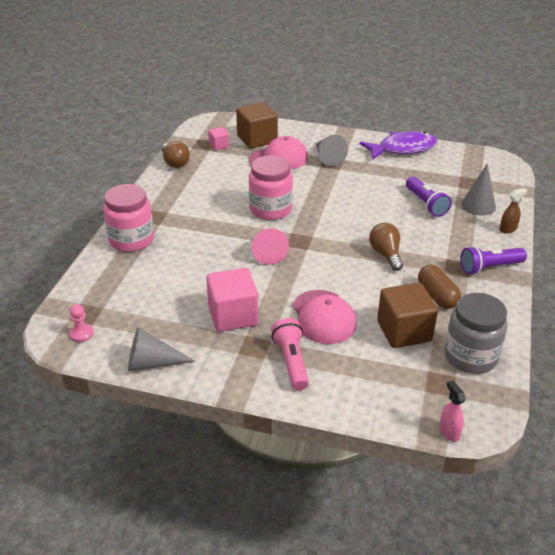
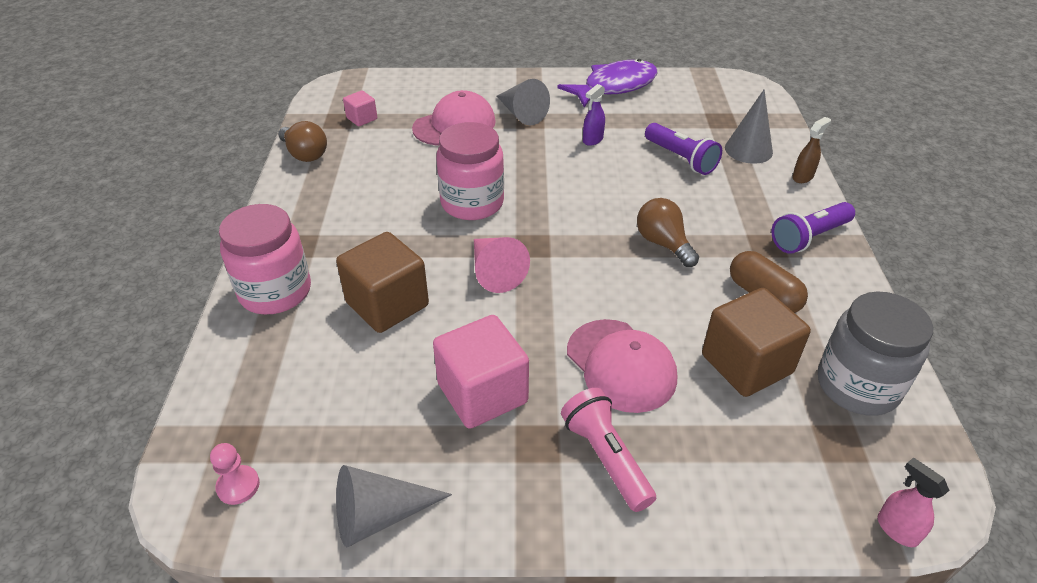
camera: 15 degrees left, 5 degrees up
brown cube [236,102,278,149] -> brown cube moved to [336,232,429,333]
none -> purple spray bottle [583,84,605,146]

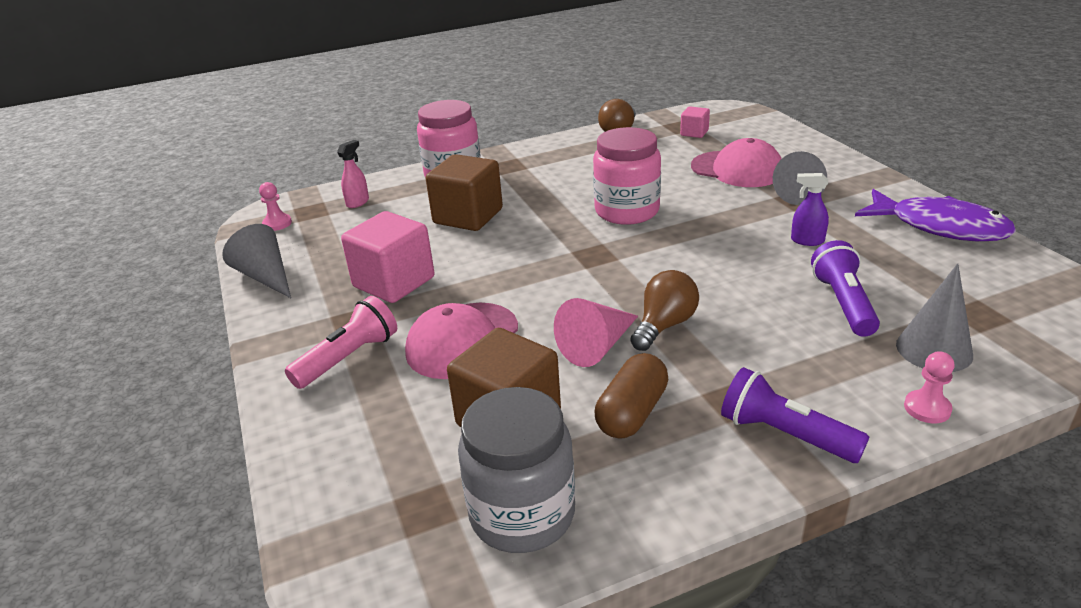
camera: 70 degrees right, 10 degrees down
pink cone [474,237,530,293] -> pink cone moved to [554,298,638,367]
purple flashlight [645,123,722,175] -> purple flashlight turned 150 degrees clockwise [811,240,880,337]
brown spray bottle [792,117,831,183] -> pink pawn [904,351,955,423]
pink spray bottle [877,457,949,547] -> pink spray bottle moved to [337,140,369,208]

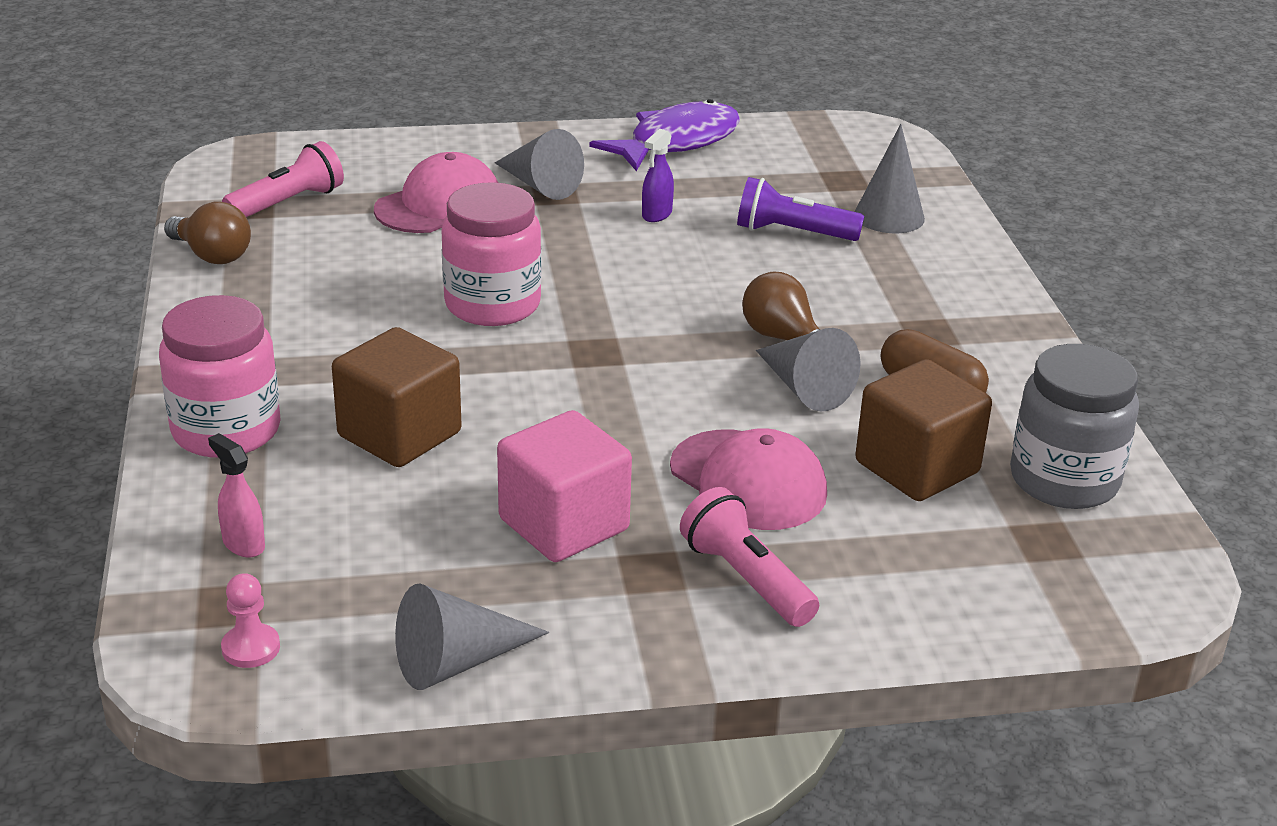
camera: 80 degrees left, 0 degrees up
pink cone [554,298,638,367] -> grey cone [756,328,861,411]
pink cube [680,106,710,138] -> pink flashlight [222,141,344,217]
purple flashlight [721,367,869,463] -> none
pink pawn [904,351,955,423] -> none

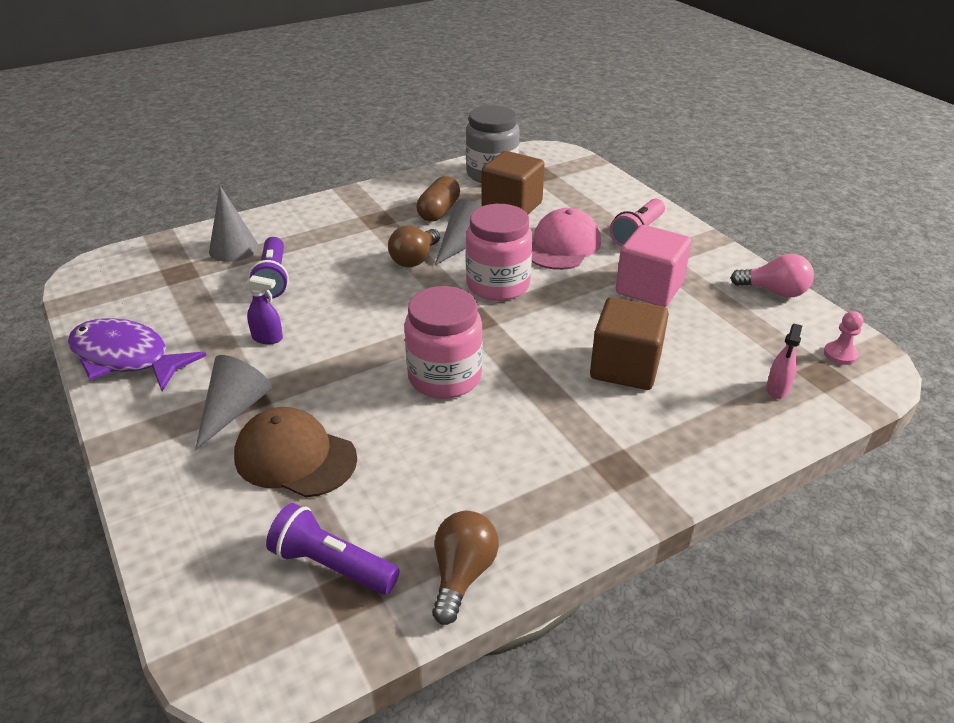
camera: 110 degrees left, 5 degrees up
pink jar [159,295,281,458] -> pink jar moved to [465,204,533,301]
pink flashlight [222,141,344,217] -> purple flashlight [266,503,400,594]
pink cap [374,152,498,233] -> brown cap [234,407,357,497]
grey cone [395,584,549,690] -> pink light bulb [731,254,814,298]

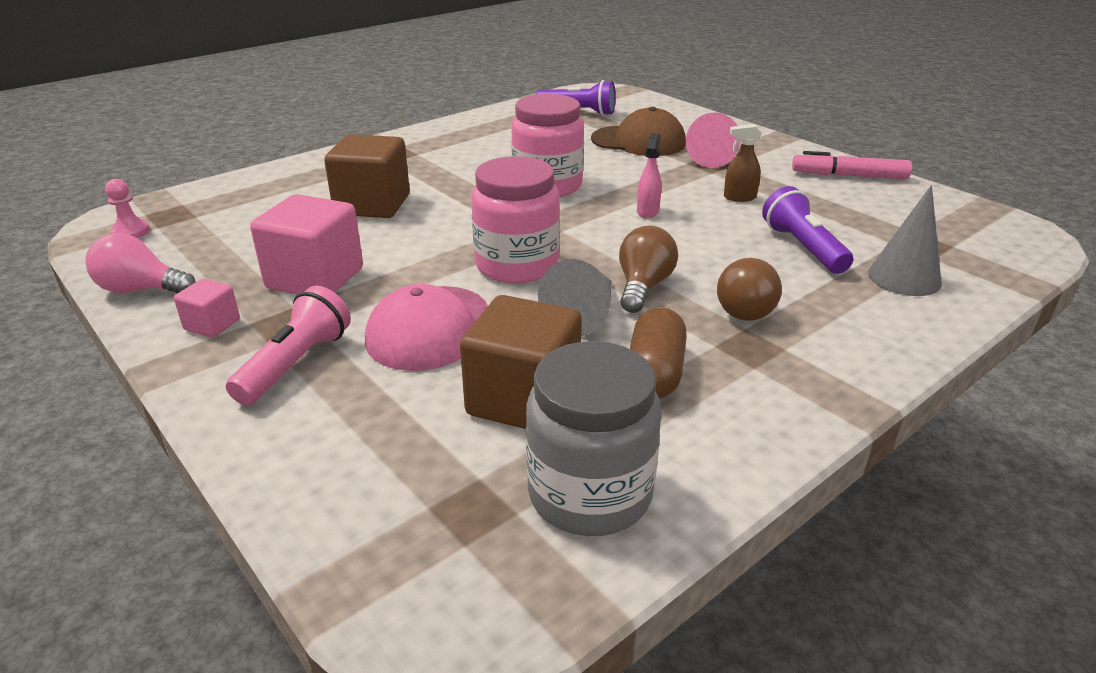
camera: 170 degrees right, 5 degrees down
purple fish [68,318,206,391] -> pink marker [792,151,912,179]
grey cone [195,355,272,450] -> pink cone [686,112,741,168]
purple spray bottle [245,275,283,344] -> brown spray bottle [724,124,762,202]
brown light bulb [432,511,499,625] -> brown light bulb moved to [717,258,782,321]
pink spray bottle [766,324,802,399] -> pink spray bottle moved to [637,133,662,218]
none -> pink cube [174,279,240,338]

